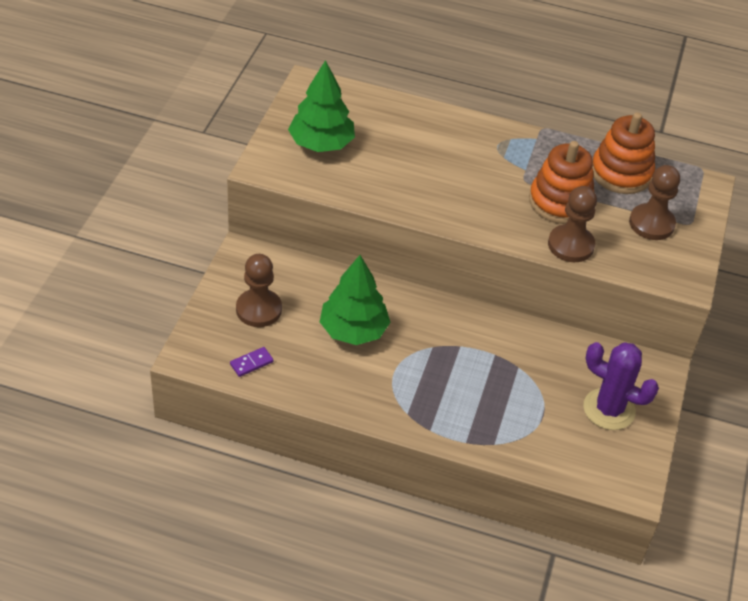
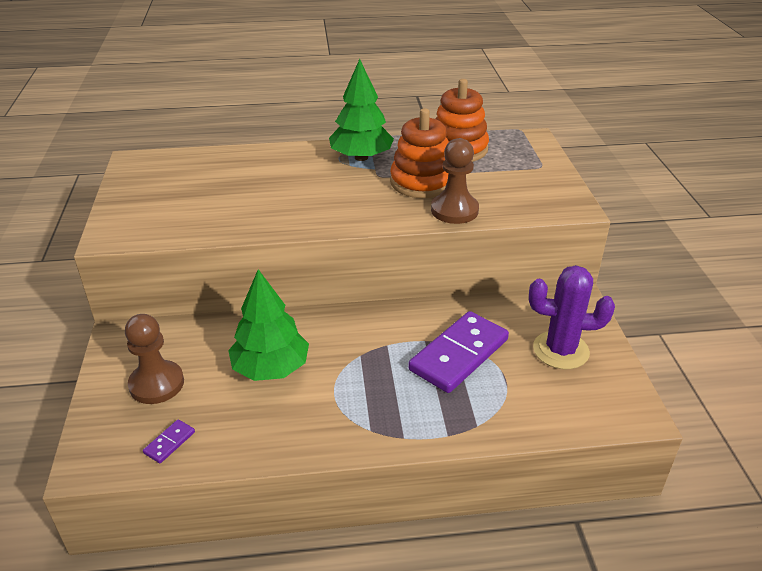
camera: 20 degrees left, 10 degrees down
green tree [288,60,355,152] -> green tree moved to [329,59,394,161]
brown pawn [629,165,680,240] -> none
none -> purple domino [408,311,509,393]

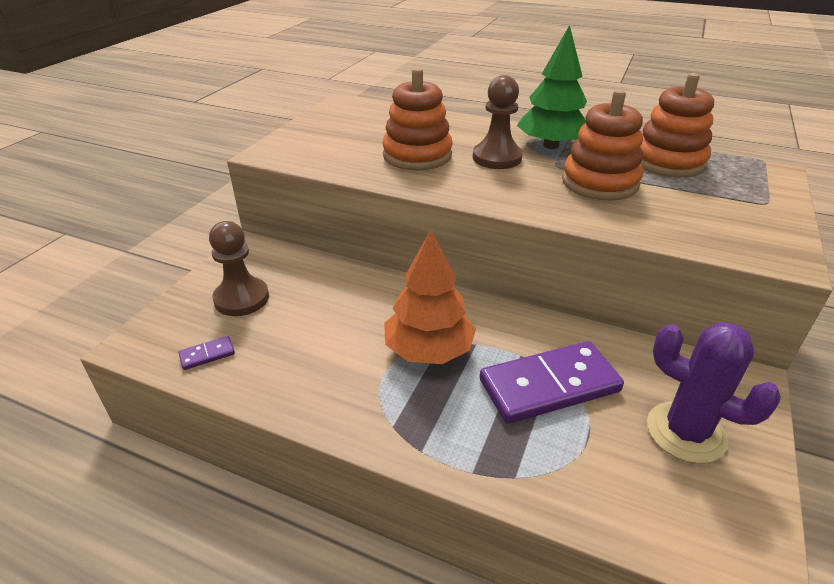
camera: 30 degrees right, 0 degrees up
green tree [228,269,309,381] -> none
brown pawn [431,138,479,224] -> brown pawn moved to [473,75,523,169]
none -> orange stacking toy [382,68,452,170]
none -> orange tree [384,230,476,364]

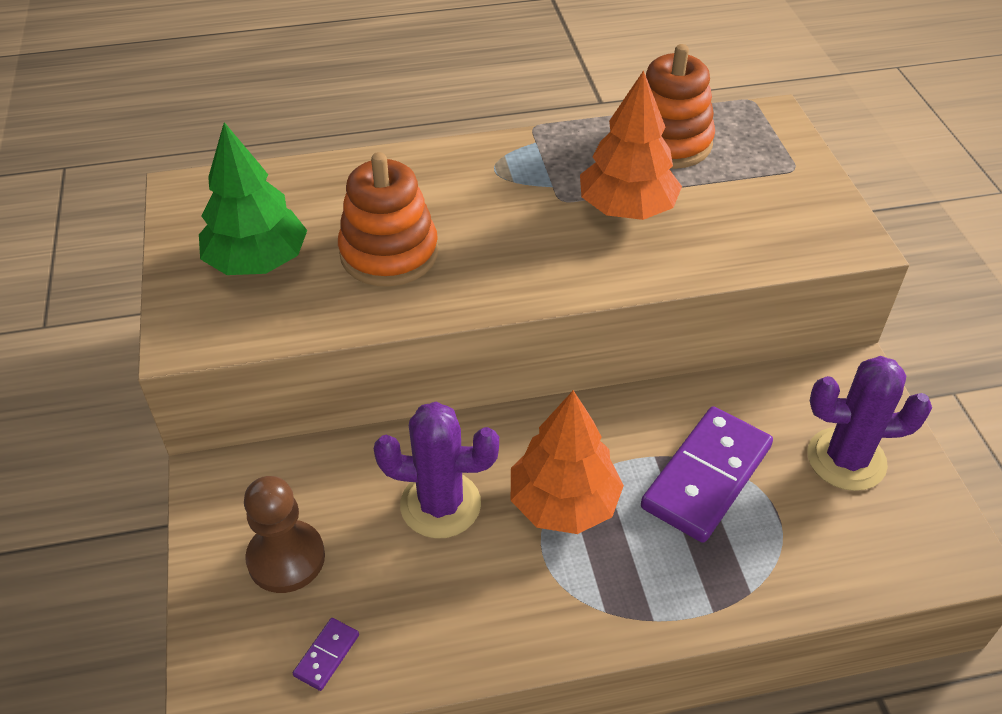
camera: 35 degrees left, 10 degrees up
brown pawn [473,75,523,169] -> none
green tree [517,25,587,149] -> green tree moved to [199,122,307,275]
orange stacking toy [562,89,643,201] -> orange tree [580,70,682,220]
none -> purple cactus [374,402,499,539]

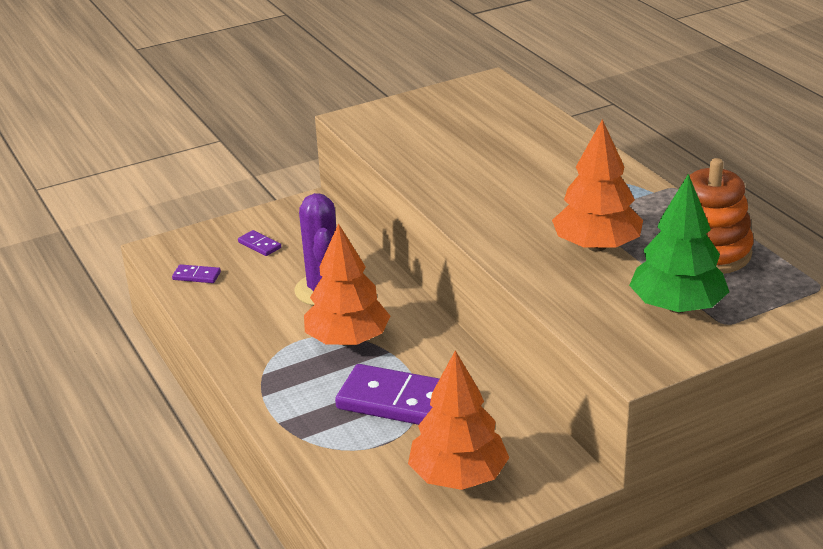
camera: 75 degrees right, 15 degrees down
green tree [199,122,307,275] -> green tree moved to [629,174,729,313]
brown pawn [244,476,325,593] -> purple domino [238,230,281,256]
orange stacking toy [338,152,438,287] -> none
purple cactus [807,356,932,491] -> orange tree [408,351,509,490]

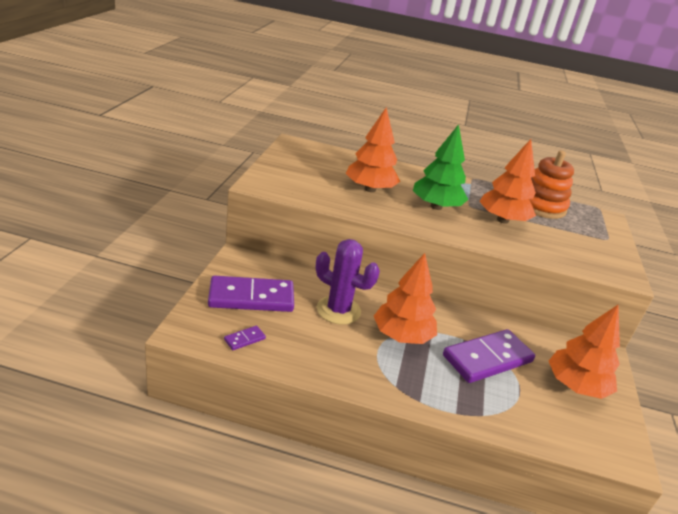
camera: 55 degrees left, 0 degrees up
purple domino [238,230,281,256] -> purple domino [208,276,294,312], size x2.41
green tree [629,174,729,313] -> green tree moved to [413,124,468,210]
none -> orange tree [346,107,401,192]

